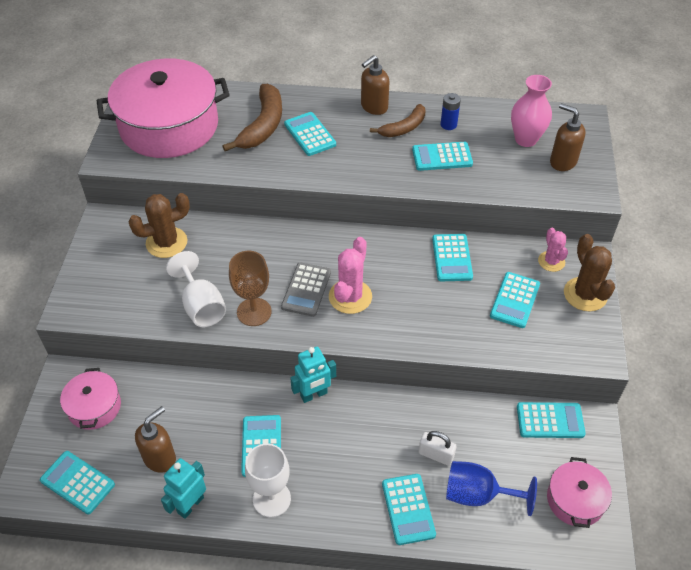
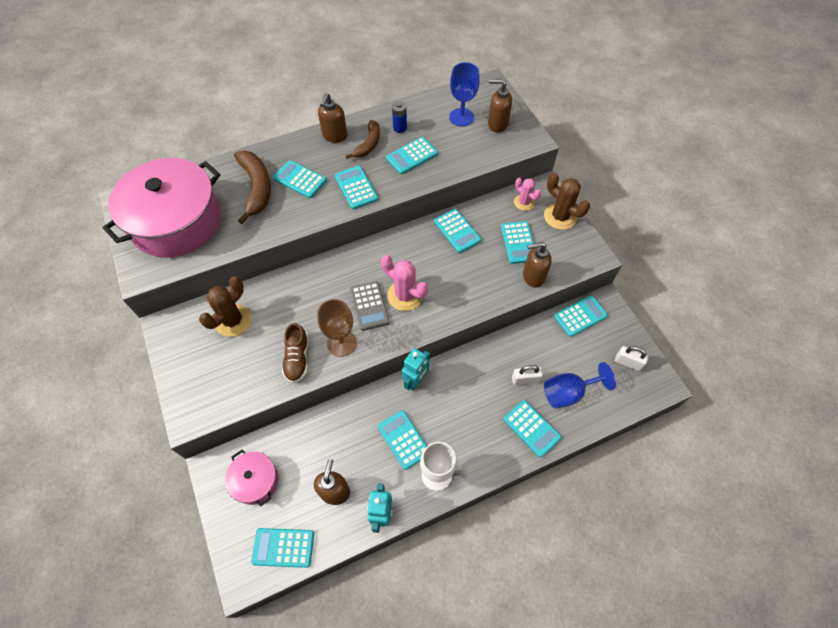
camera: 30 degrees left, 10 degrees up
white goblet [166,251,226,327] -> brown shoe [282,323,308,383]
pink cactus [329,237,372,314] -> pink cactus turned 45 degrees counterclockwise [381,255,428,311]
pink vase [511,75,552,147] -> blue goblet [449,62,480,127]
pink pot [547,457,612,528] -> white padlock [615,346,648,371]
none -> turquoise calculator [335,166,378,209]
none -> brown soap dispenser [523,242,552,288]

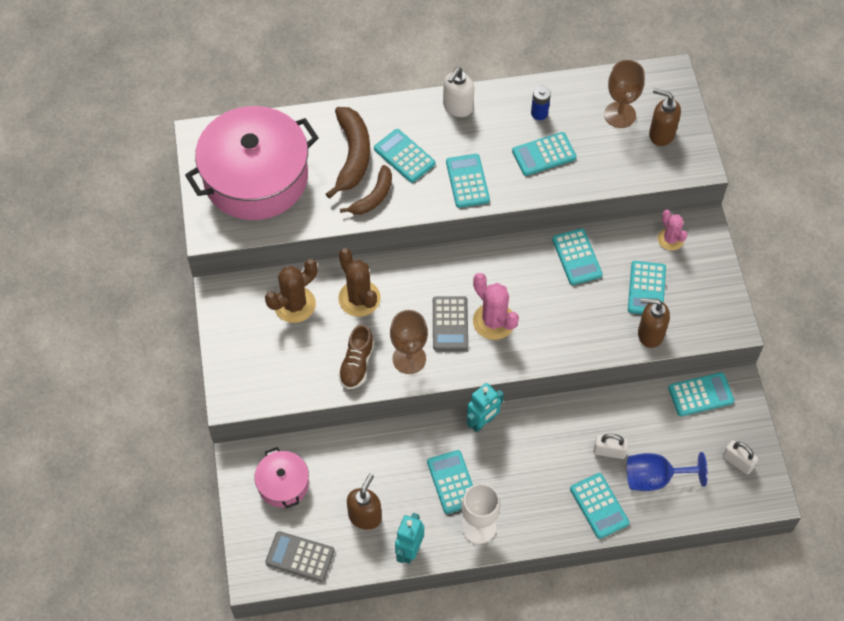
camera: 15 degrees right, 0 degrees up
turquoise calculator [251,528,314,568] -> grey calculator [265,531,335,582]
brown soap dispenser [318,93,347,143] -> white soap dispenser [443,67,474,117]
brown banana [346,120,380,159] -> brown banana moved to [340,165,392,215]
blue goblet [449,62,480,127] -> brown goblet [604,60,645,128]
brown cactus [544,173,590,230] -> brown cactus moved to [338,248,381,317]

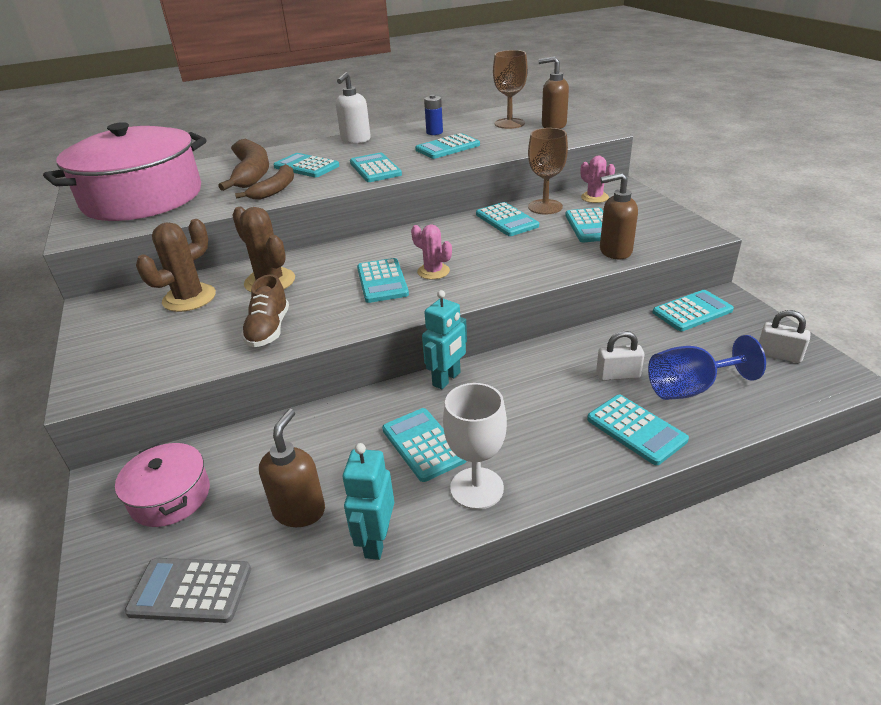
camera: 10 degrees left, 25 degrees down
brown goblet [390,310,428,374] -> brown goblet moved to [528,128,568,214]
grey calculator [433,296,468,351] -> turquoise calculator [357,258,409,303]
pink cactus [473,273,519,340] -> pink cactus [411,224,452,280], size x0.64

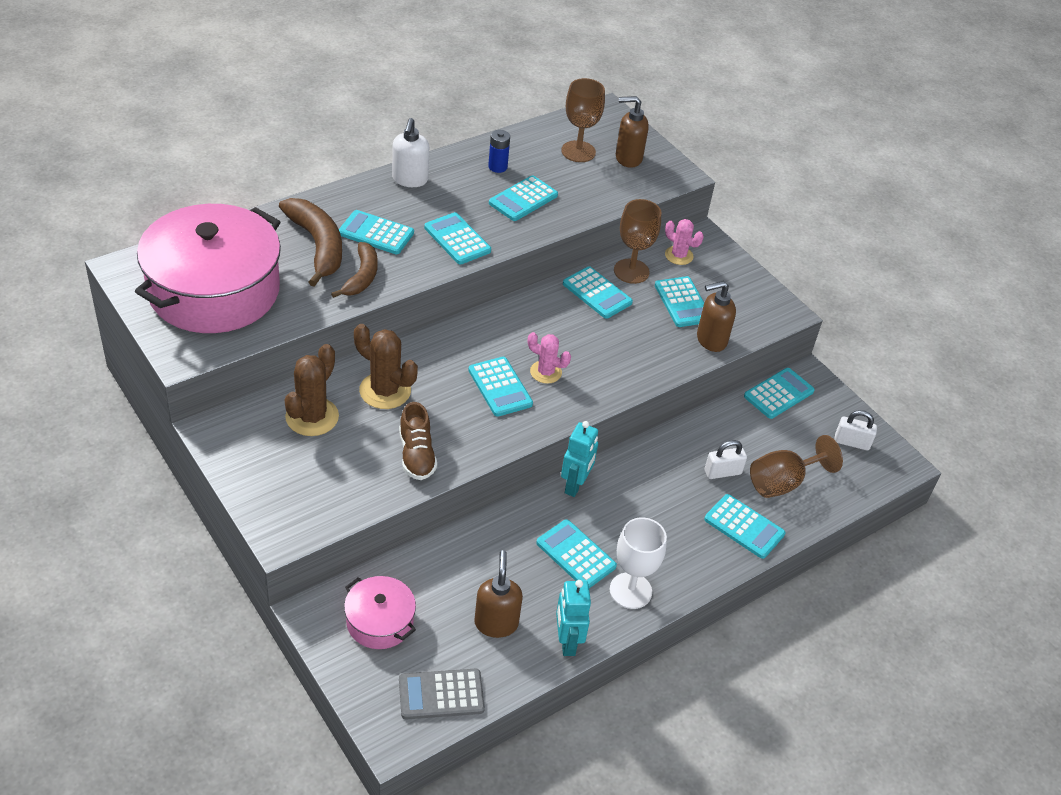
camera: 20 degrees left, 10 degrees up
blue goblet [648,335,766,400] -> brown goblet [750,435,843,498]

